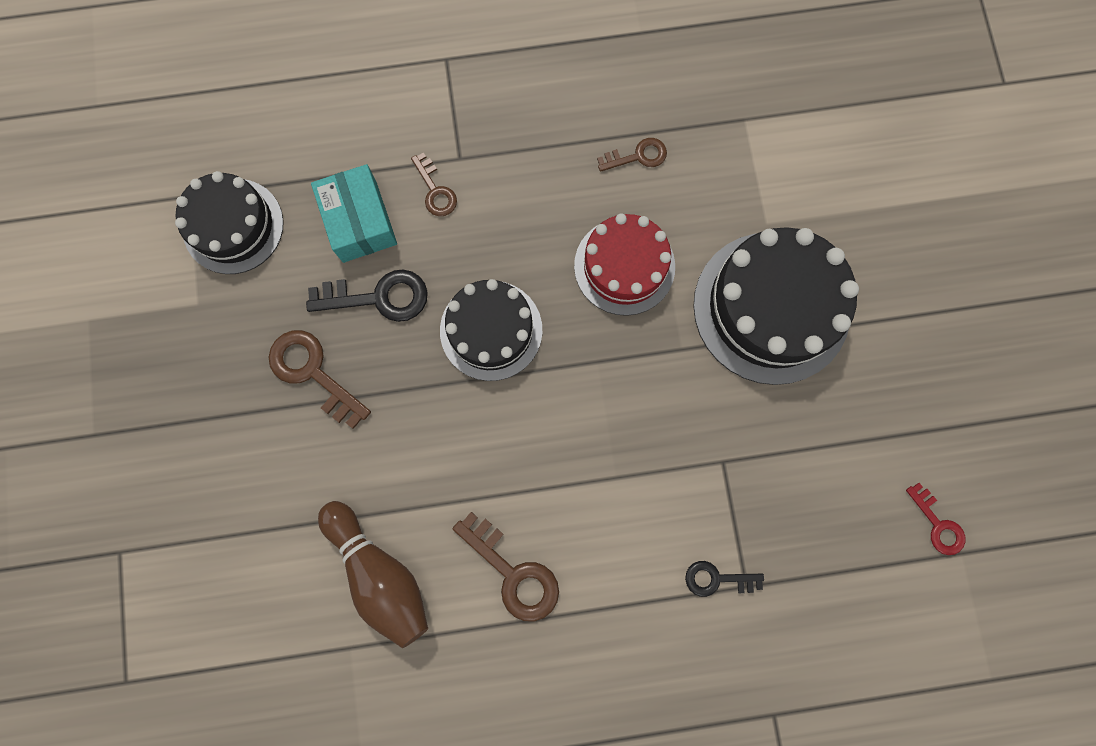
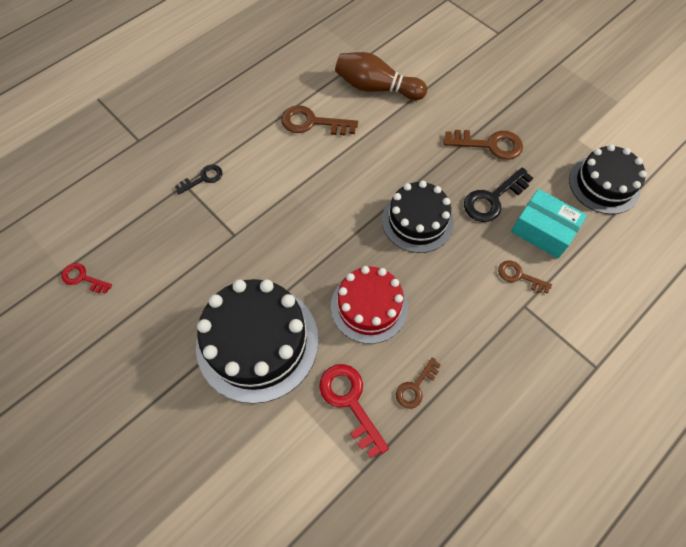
camera: 145 degrees right, 15 degrees down
none -> red key [319,364,389,458]

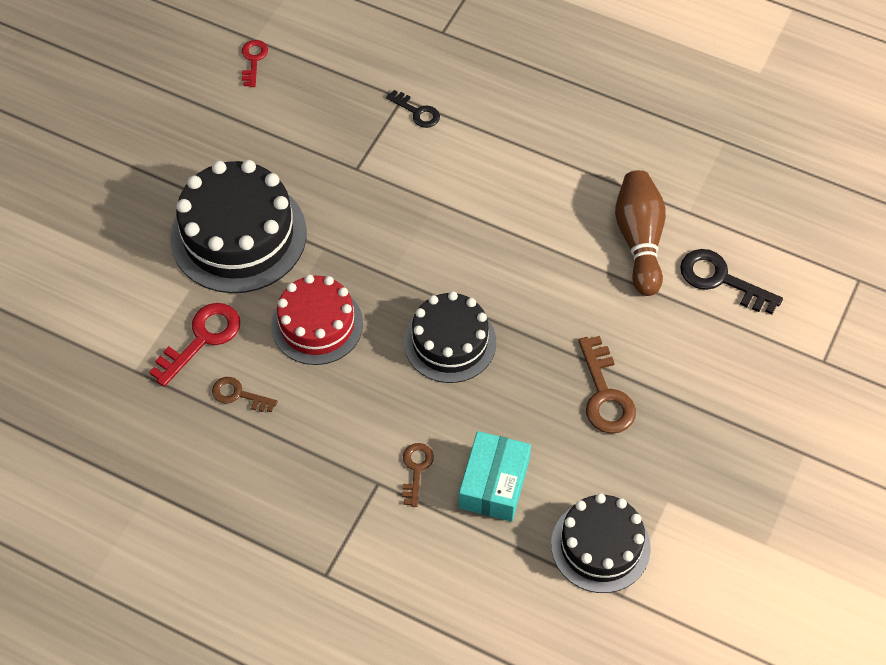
camera: 70 degrees right, 5 degrees down
brown key [281,105,358,135] -> none
black key [464,167,533,222] -> black key moved to [680,249,783,314]

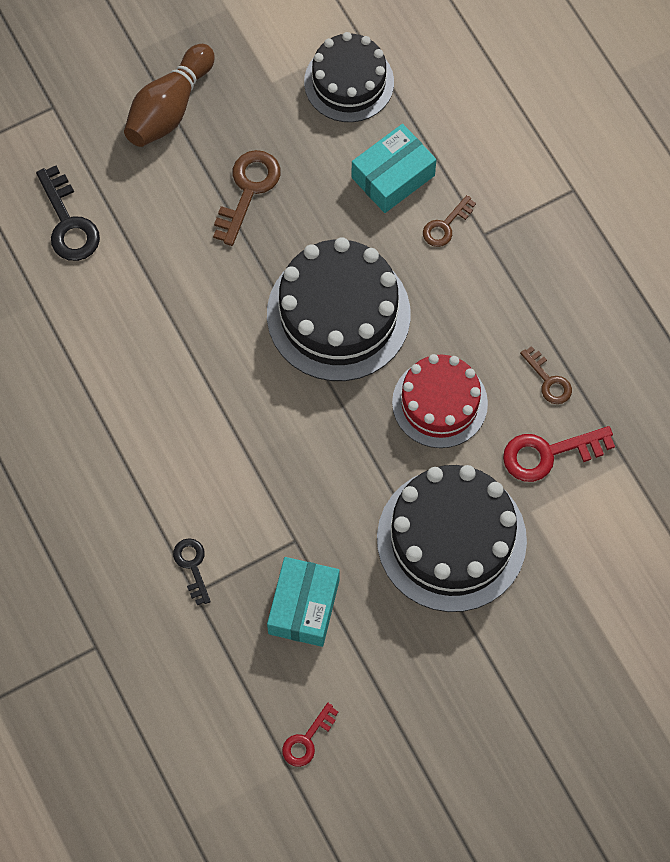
camera: 145 degrees left, 10 degrees up
black cake [404,291,496,383] -> black cake [267,237,410,381], size x1.53
brown bowling pin [615,170,666,296] -> brown bowling pin moved to [124,44,215,147]
none -> turquoise box [267,557,340,647]

